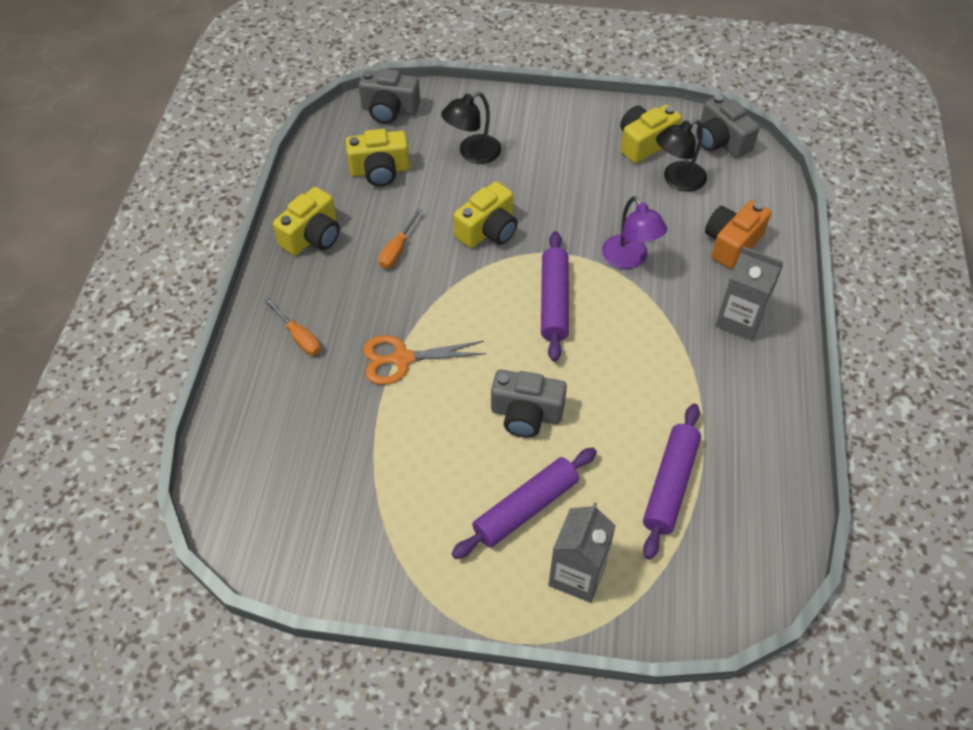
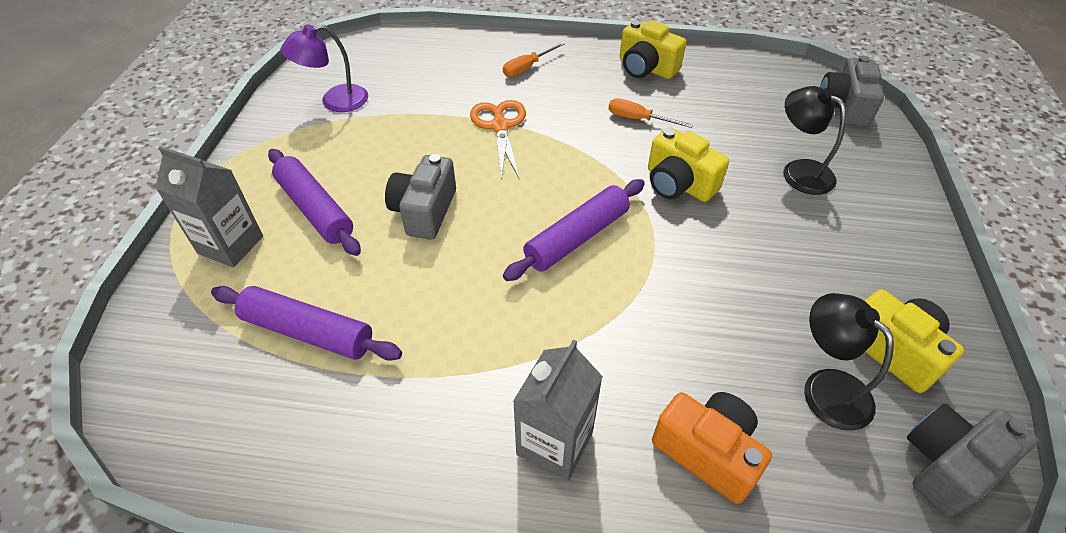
camera: 90 degrees right, 5 degrees down
yellow camera [346,129,410,187] -> none
purple rolling pin [541,231,569,362] -> purple rolling pin turned 45 degrees counterclockwise [503,179,645,281]
purple lamp [602,196,667,269] -> purple lamp moved to [281,24,368,112]

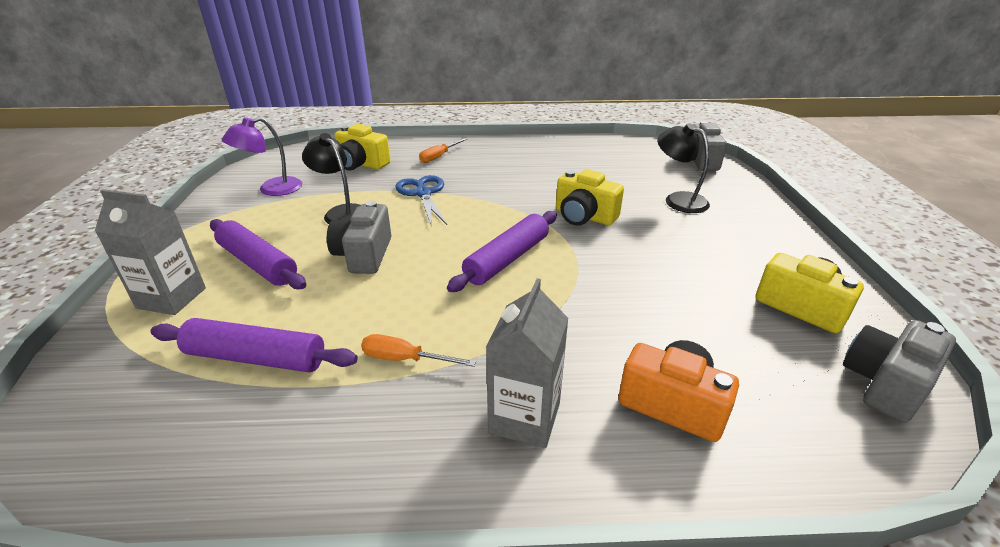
camera: 10 degrees left, 15 degrees down
orange scissors [470,100,526,180] -> blue scissors [396,175,447,227]
orange screwdriver [608,98,693,128] -> orange screwdriver moved to [361,334,476,367]
yellow camera [620,20,686,79] -> yellow camera moved to [334,124,390,171]
black lamp [804,293,894,431] -> black lamp moved to [302,133,360,224]

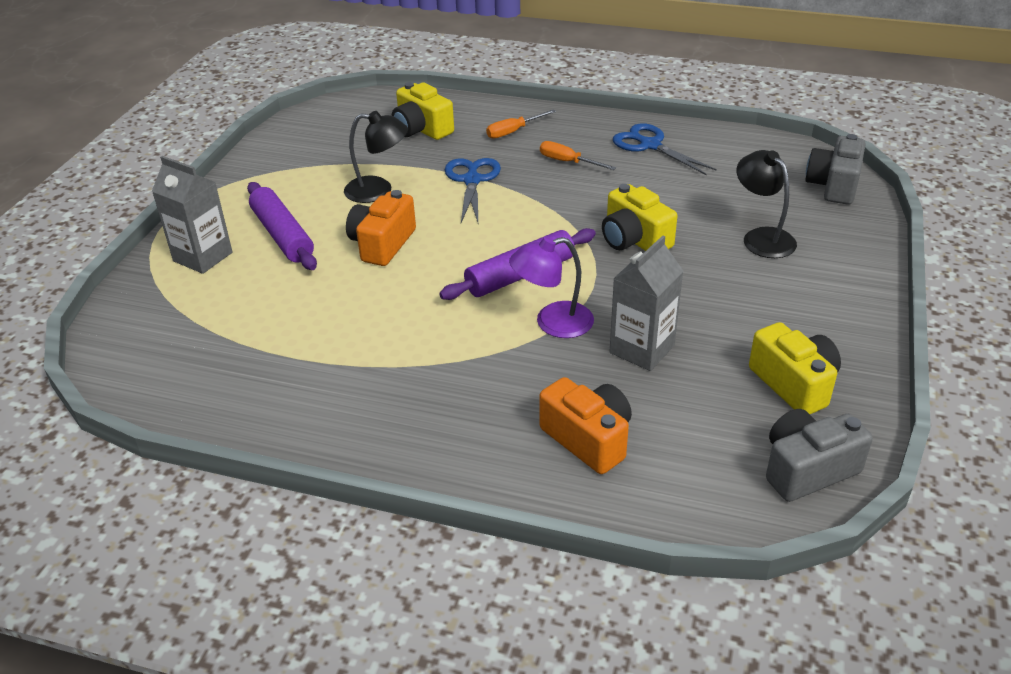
camera: 20 degrees right, 5 degrees up
purple rolling pin [150,318,358,373] -> none
purple lamp [222,117,302,196] -> purple lamp moved to [509,236,594,338]
black lamp [302,133,360,224] -> black lamp turned 120 degrees clockwise [344,111,408,203]
grey camera [327,201,391,274] -> orange camera [346,190,416,266]
orange screwdriver [361,334,476,367] -> orange screwdriver moved to [540,141,616,170]
grey carton [486,278,568,448] -> grey carton moved to [610,236,683,371]
none -> blue scissors [613,123,717,175]

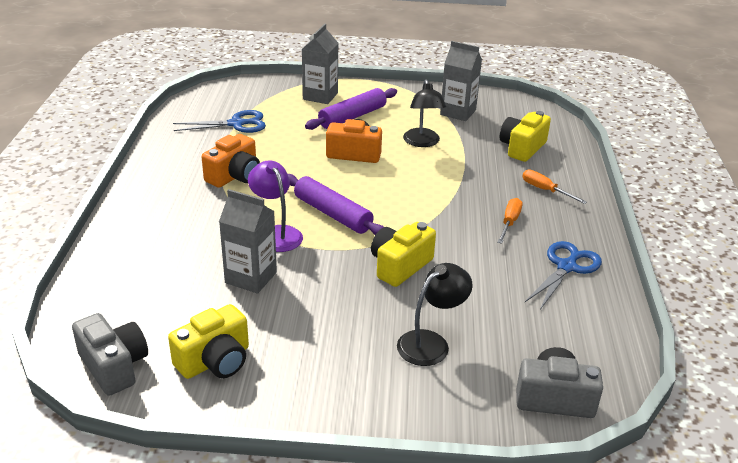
camera: 75 degrees right, 5 degrees down
blue scissors [445,158,501,223] -> blue scissors moved to [173,110,266,133]
orange camera [539,377,632,474] -> orange camera moved to [202,134,260,188]
none -> grey carton [440,41,482,121]

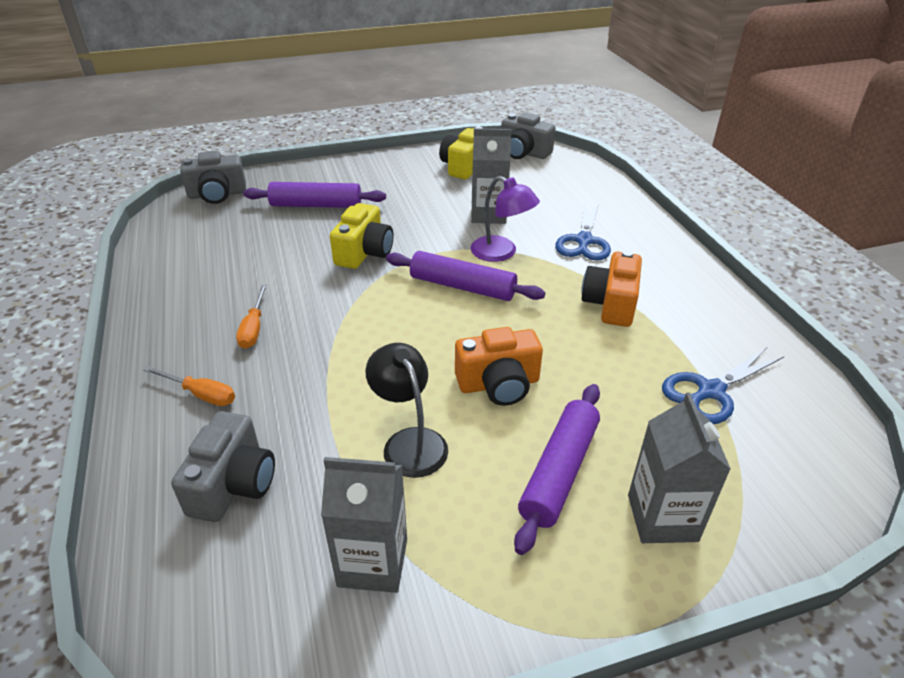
camera: 160 degrees right, 5 degrees up
black lamp [397,263,473,366] -> purple rolling pin [243,182,386,208]
yellow camera [500,111,551,162] -> grey camera [171,411,275,522]
blue scissors [525,241,602,310] -> blue scissors moved to [555,201,611,261]

